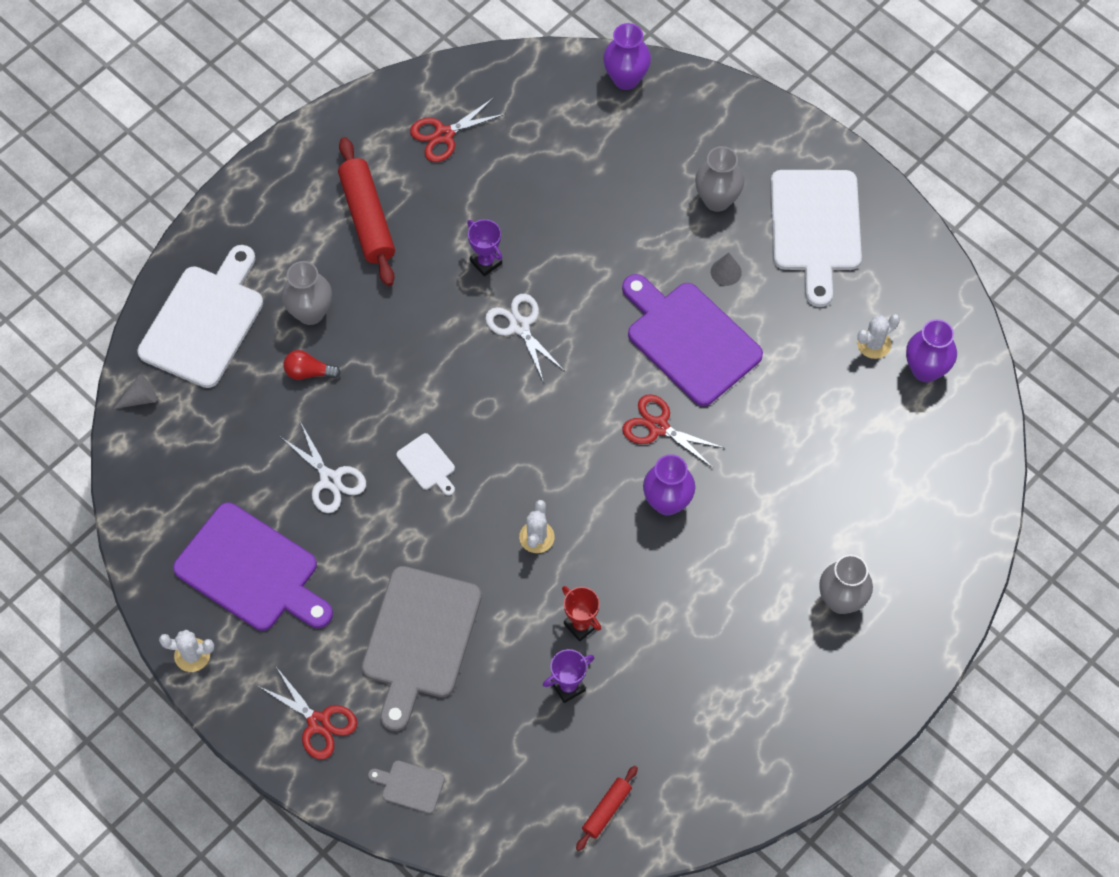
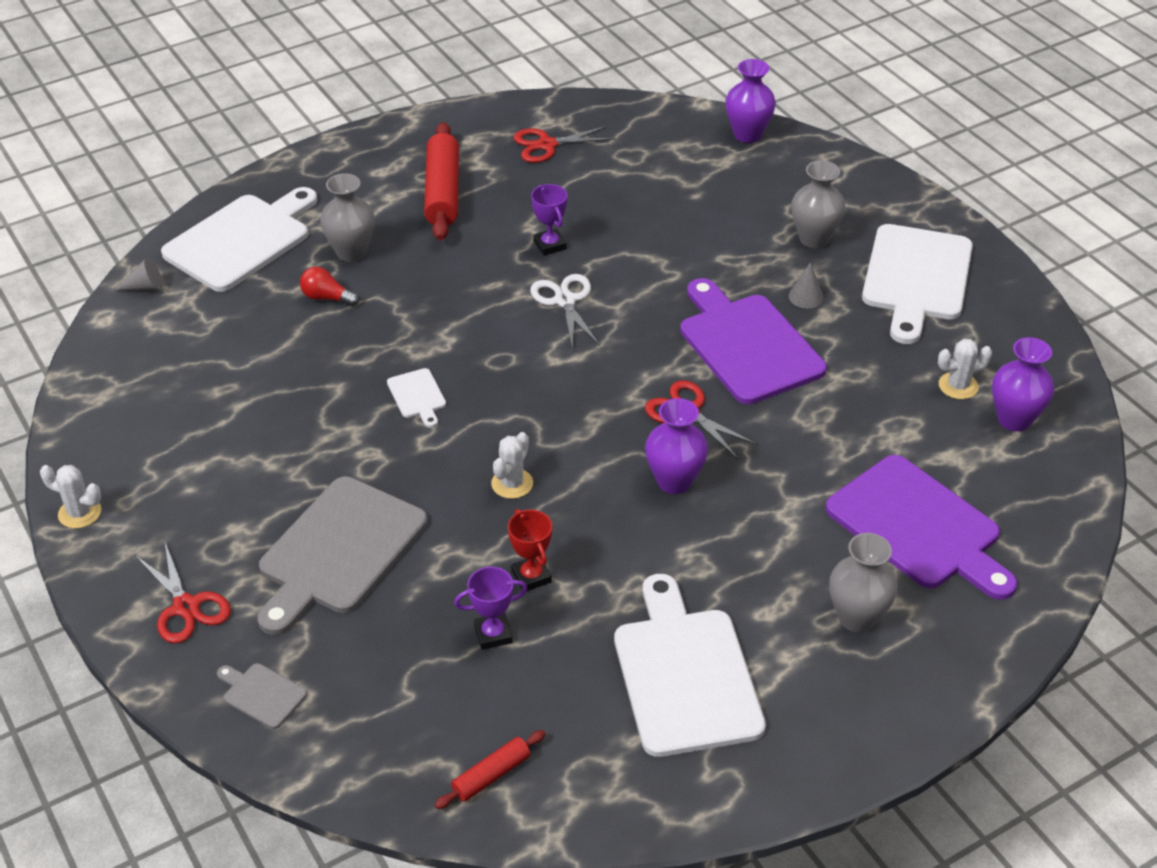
camera: 15 degrees right, 20 degrees down
purple cutting board [173,503,333,631] -> purple cutting board moved to [825,455,1018,600]
white scissors [281,423,366,513] -> none
none -> white cutting board [614,574,766,757]

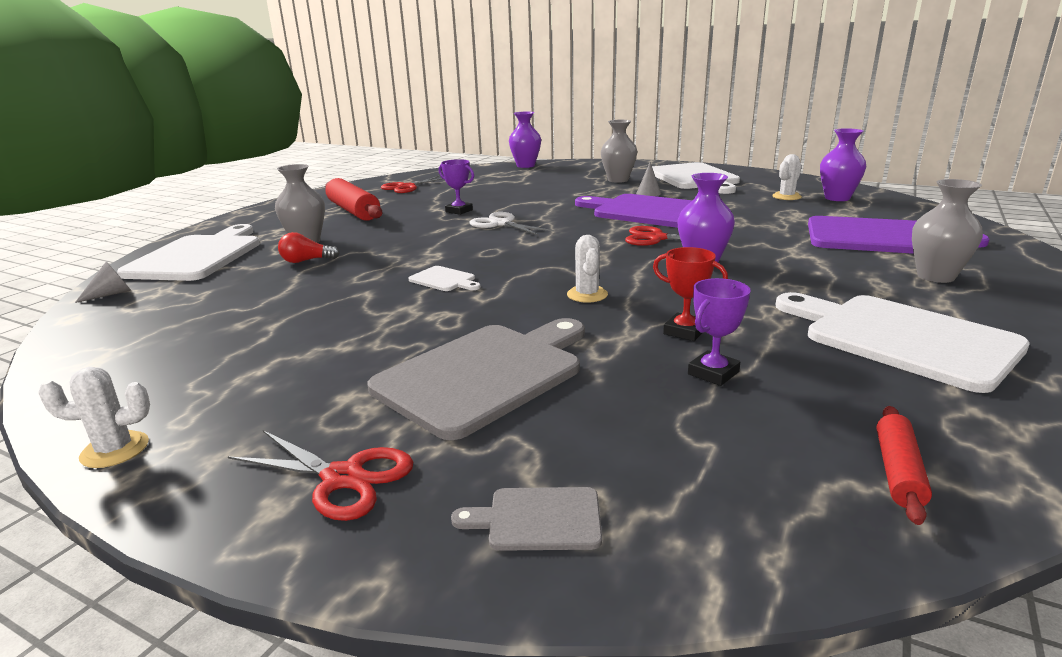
camera: 30 degrees left, 20 degrees down
grey cutting board [257,476,428,635] -> grey cutting board turned 135 degrees counterclockwise [368,318,585,440]

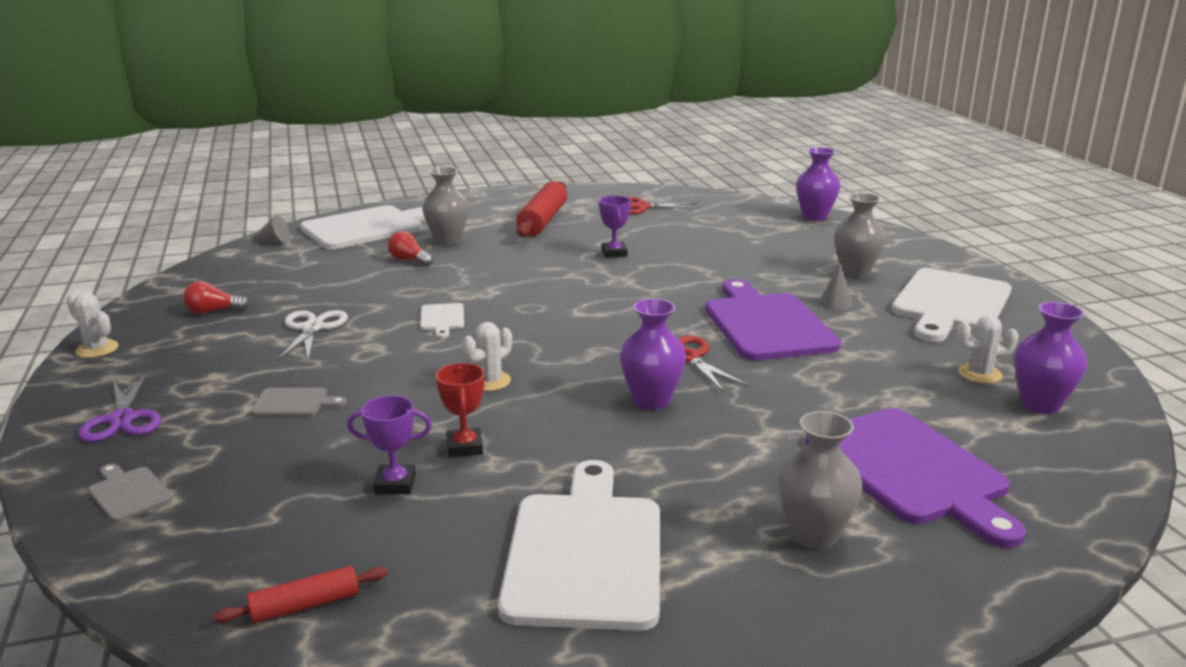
camera: 45 degrees right, 0 degrees up
red scissors [228,430,413,521] -> purple scissors [78,373,161,442]
grey cutting board [368,318,585,440] -> grey cutting board [251,388,347,416], size x0.44
white scissors [469,212,554,236] -> white scissors moved to [278,310,348,361]
none -> red light bulb [183,281,249,314]

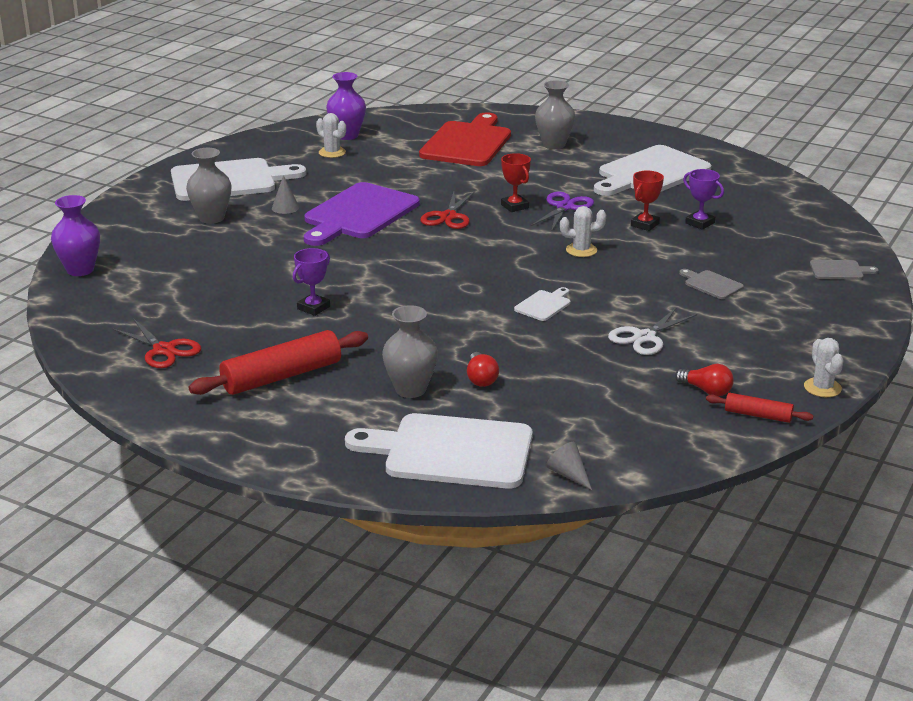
camera: 135 degrees left, 5 degrees up
purple scissors [78,373,161,442] -> purple scissors moved to [531,191,594,230]
grey cutting board [88,464,173,522] -> grey cutting board turned 90 degrees counterclockwise [810,260,879,280]
red rolling pin [213,566,388,623] -> red rolling pin moved to [706,393,813,423]
purple vase [620,299,686,410] -> red trophy [501,153,531,212]
purple cutting board [806,408,1026,548] -> red cutting board [419,112,511,166]

